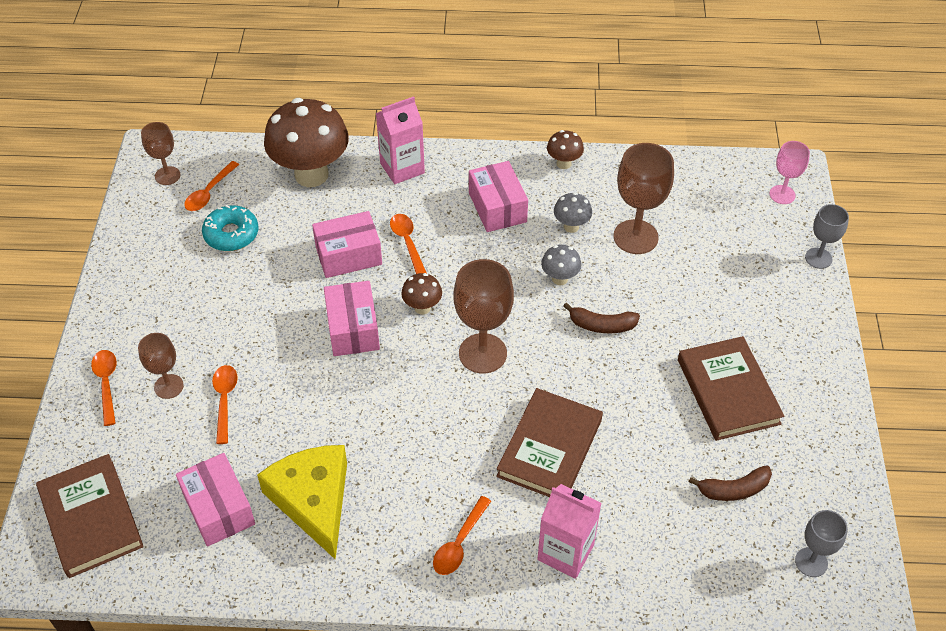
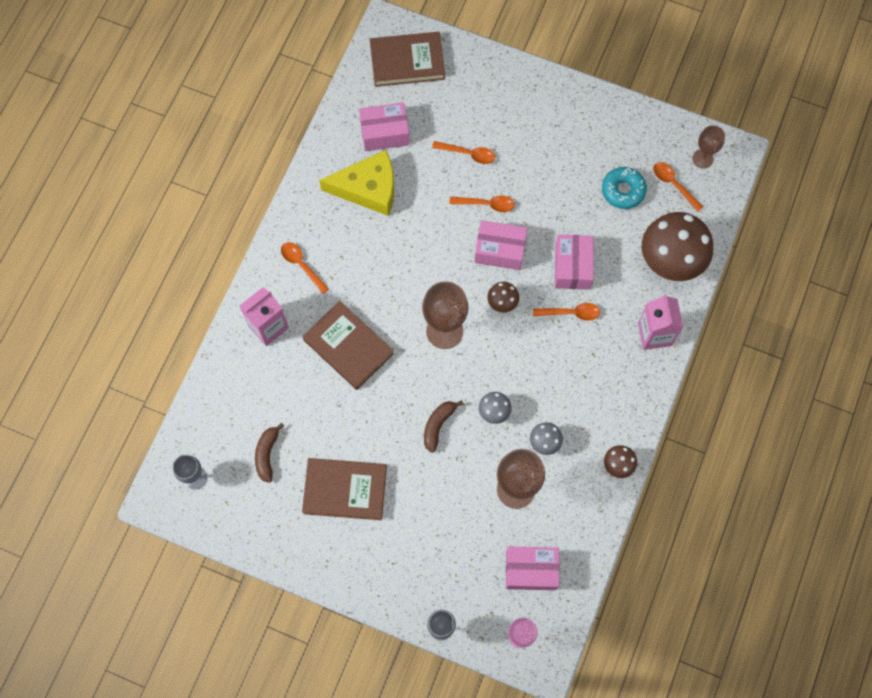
camera: 110 degrees right, 20 degrees up
orange spoon [91,350,117,426] -> orange spoon moved to [449,196,515,212]
brown goblet [138,333,184,399] -> none
pink box [469,161,528,232] -> pink box moved to [506,546,560,590]

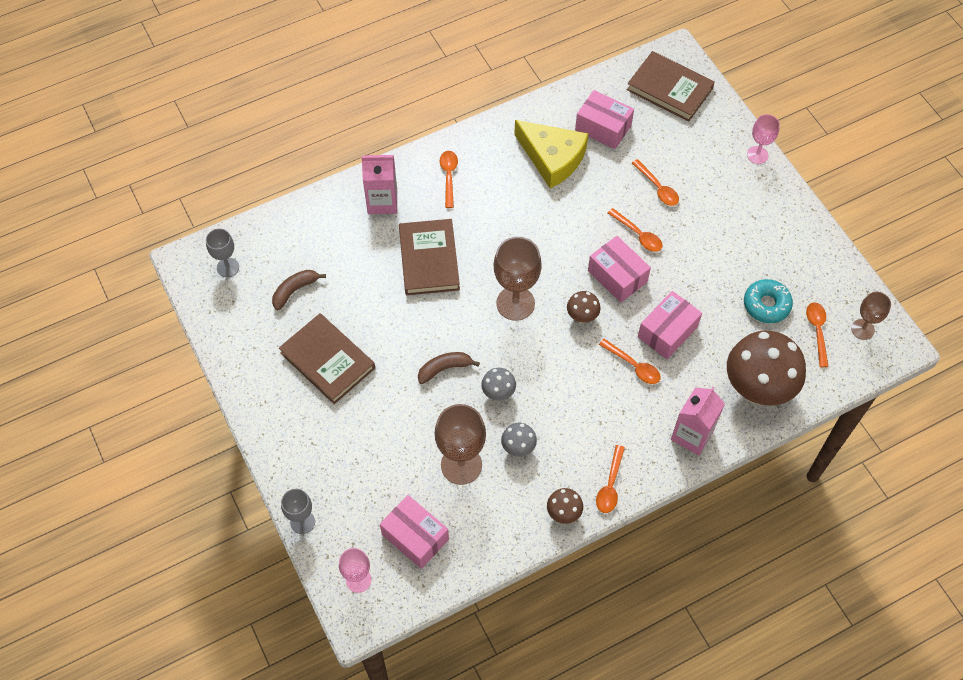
camera: 40 degrees right, 10 degrees down
none -> orange spoon [596,445,625,513]
none -> pink goblet [747,114,780,164]

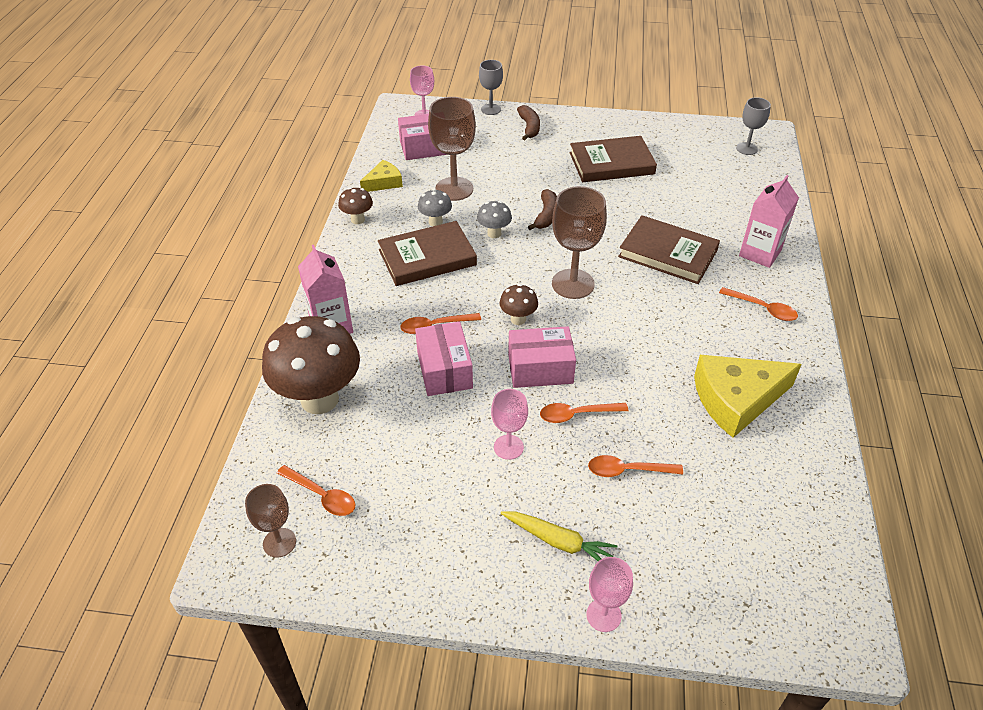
camera: 125 degrees right, 15 degrees down
brown banana [272,270,326,310] -> brown banana moved to [517,105,540,140]
pink box [575,90,634,149] -> none
orange spoon [596,445,625,513] -> none
brown book [627,51,715,122] -> brown book moved to [378,221,477,286]
turquoise donut [744,279,793,323] -> none
none -> yellow cheese [360,160,403,192]
none -> pink goblet [491,389,528,460]
none -> yellow carrot [500,511,618,561]

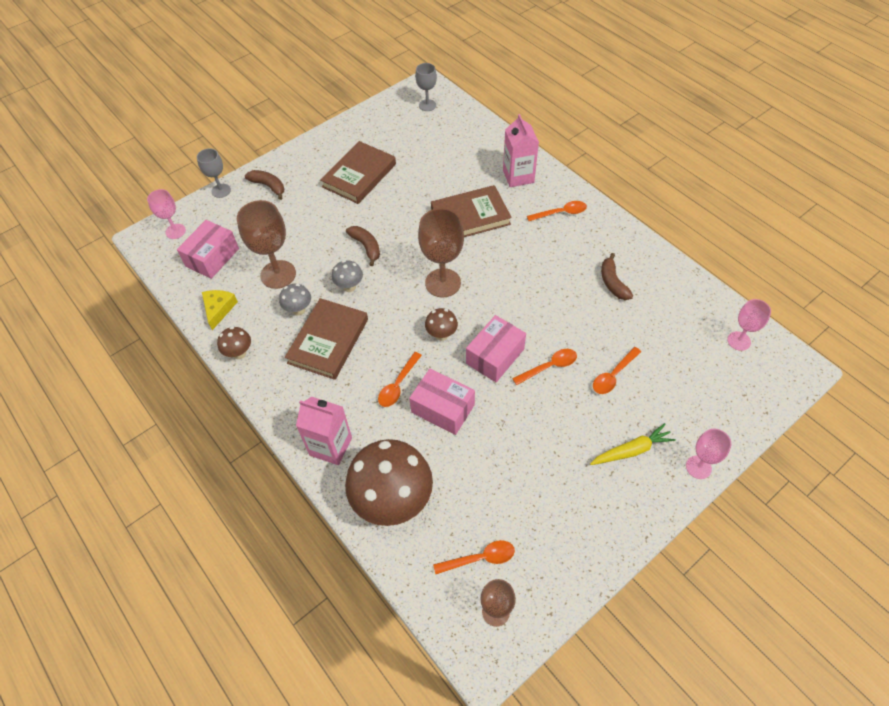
camera: 45 degrees left, 10 degrees up
pink goblet [491,389,528,460] -> pink goblet moved to [727,299,771,351]
orange spoon [540,403,628,423] -> orange spoon turned 150 degrees counterclockwise [512,349,577,385]
yellow cheese [694,355,802,438] -> brown banana [601,253,633,300]

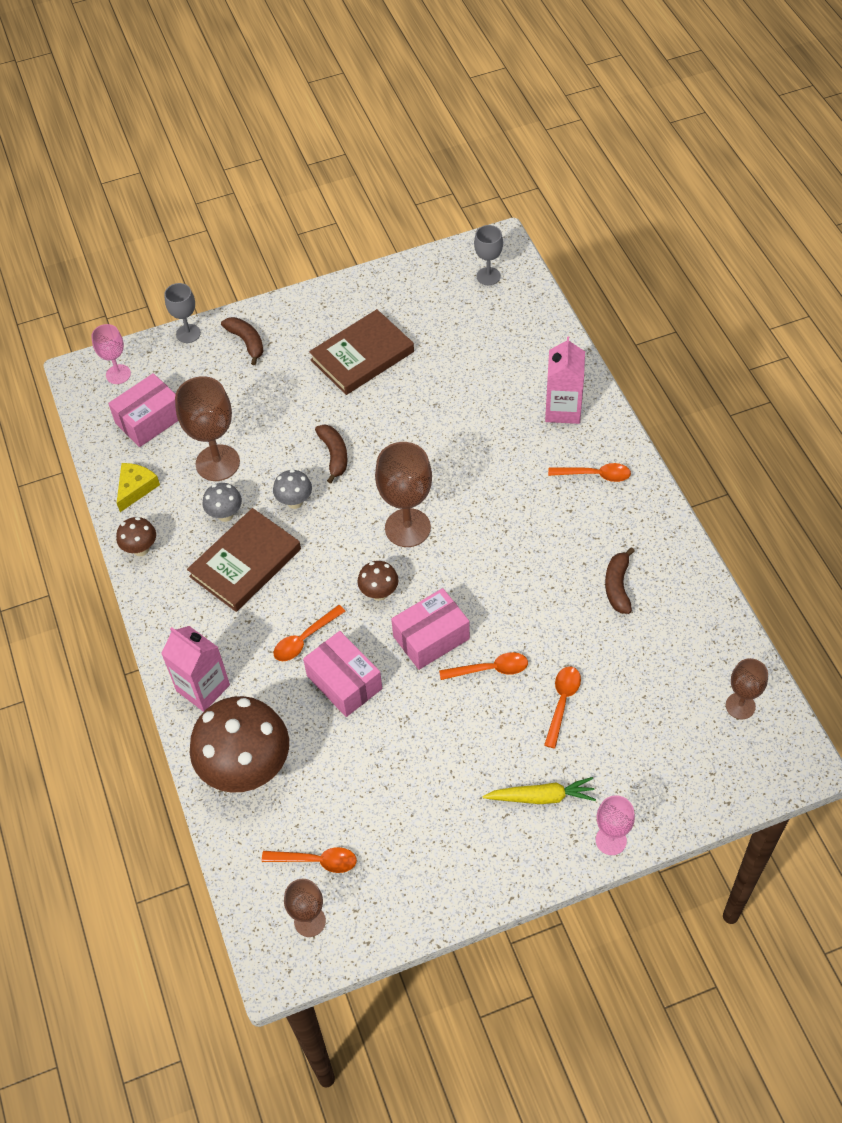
camera: 20 degrees right, 0 degrees up
brown book [431,185,512,237] -> none
orange spoon [593,347,641,394] -> orange spoon turned 135 degrees clockwise [544,666,581,748]
pink goblet [727,299,771,351] -> brown goblet [726,658,768,719]

